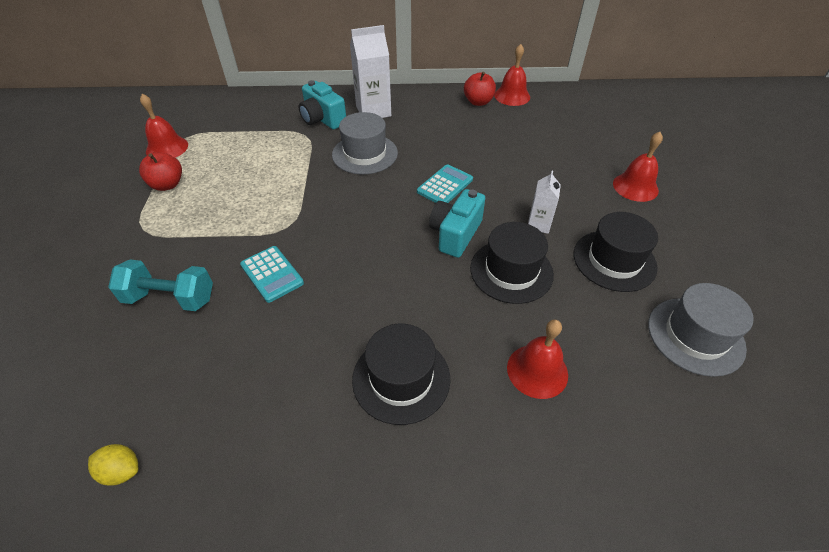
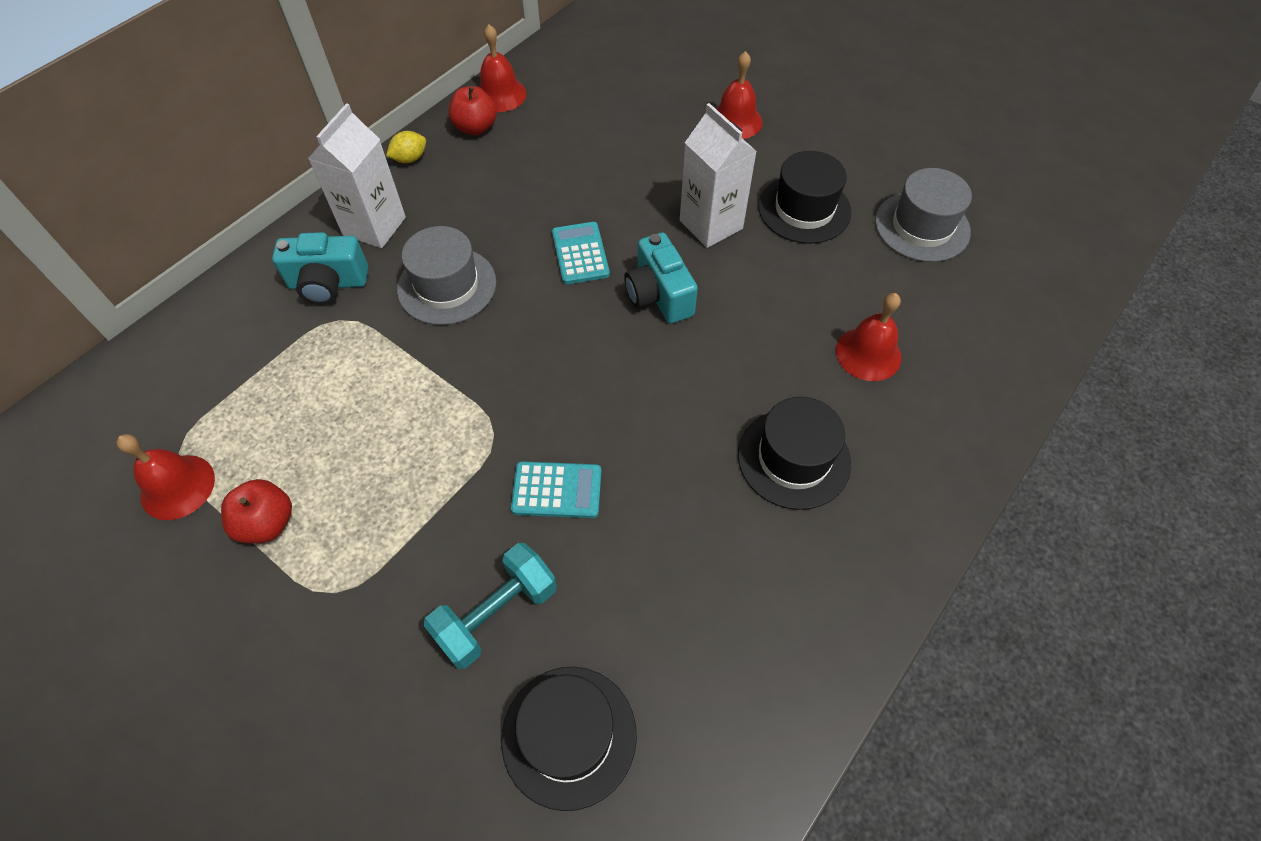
camera: 50 degrees left, 10 degrees up
yellow lemon [88,444,138,486] -> yellow lemon moved to [386,131,426,163]
black hat [470,222,554,304] -> black hat moved to [501,667,637,811]
white carton [528,171,561,234] -> white carton [680,103,757,248], size x1.75

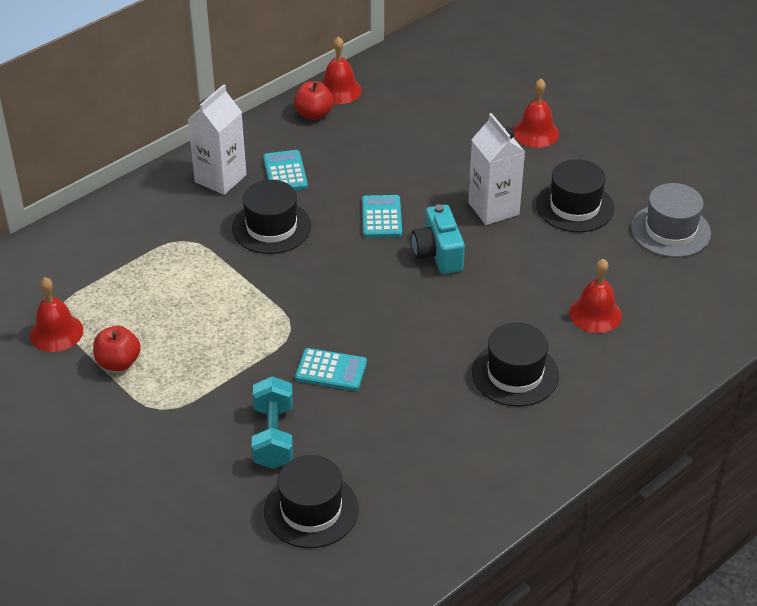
camera: 10 degrees right, 15 degrees down
turquoise camera [272,232,368,305] -> none
yellow lemon [386,131,426,163] -> none
grey hat [397,226,496,325] -> black hat [232,180,311,254]
turquoise dumbbell [423,543,557,669] -> turquoise dumbbell turned 60 degrees counterclockwise [252,376,293,469]
none -> turquoise calculator [263,150,308,190]

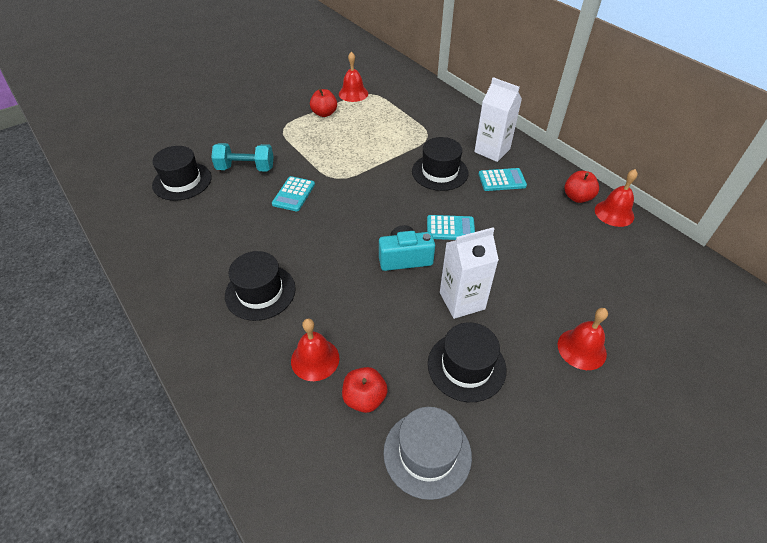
camera: 95 degrees right, 5 degrees up
none -> red apple [342,367,388,413]

